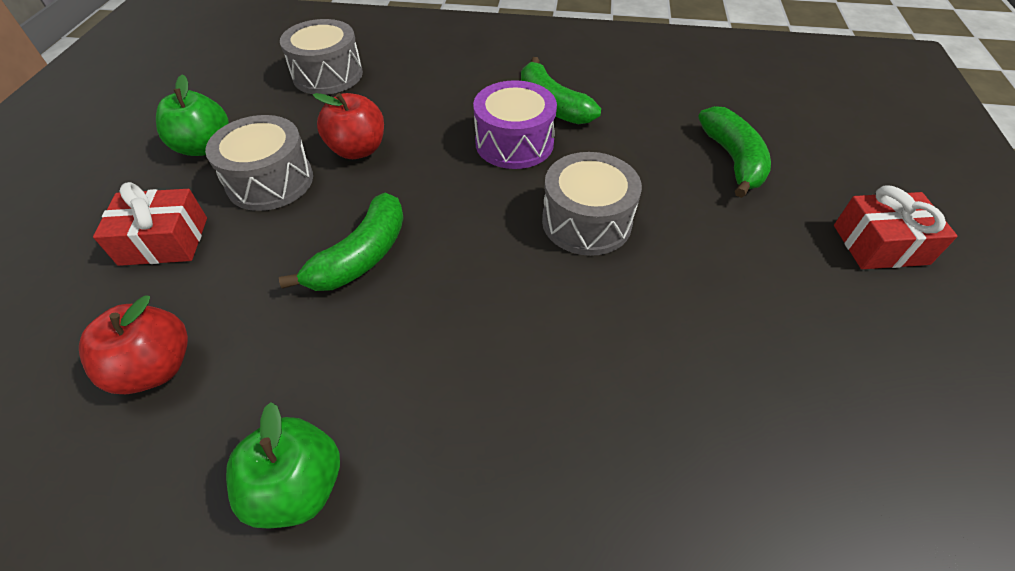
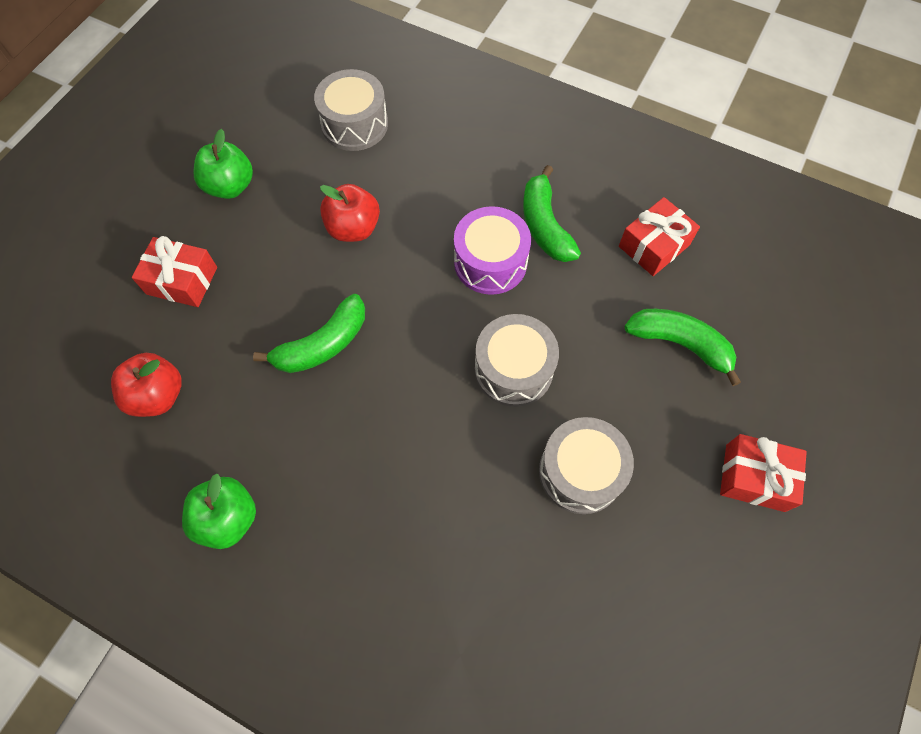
camera: 20 degrees right, 15 degrees up
grey drum [205,115,313,211] -> grey drum moved to [539,417,634,514]
green banana [698,106,771,198] -> green banana turned 75 degrees counterclockwise [625,309,741,386]
none -> red gift [619,197,700,276]

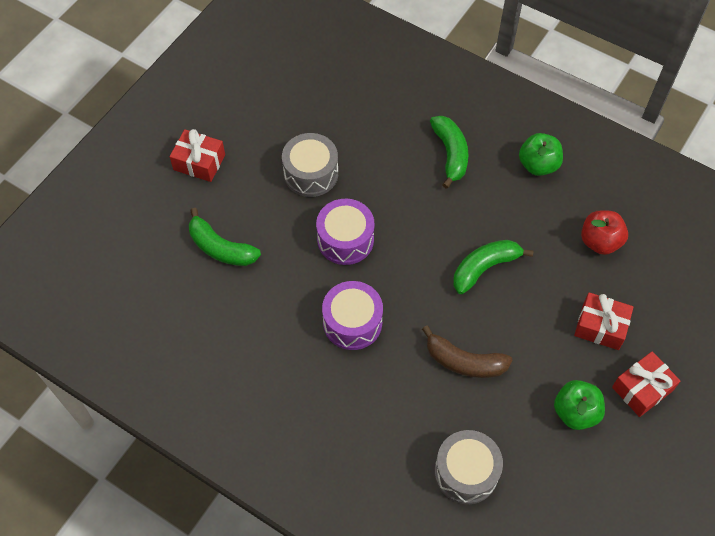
camera: 175 degrees left, 5 degrees down
red apple [320,184,380,242] -> brown banana [422,326,512,378]
grey drum [475,314,559,407] -> purple drum [316,199,374,265]
green banana [523,165,581,262] -> green banana moved to [430,116,468,189]
red gift [619,197,700,276] -> red gift moved to [612,351,680,417]

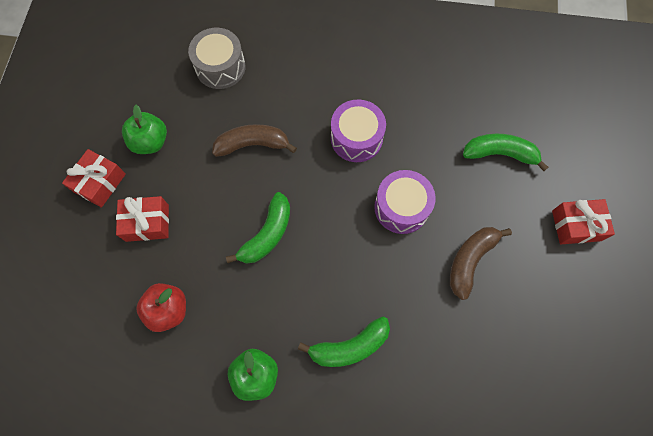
camera: 155 degrees right, 10 degrees up
grey drum [282,133,338,197] -> brown banana [450,227,512,300]
green banana [430,116,468,189] -> green banana turned 75 degrees counterclockwise [298,316,390,367]

